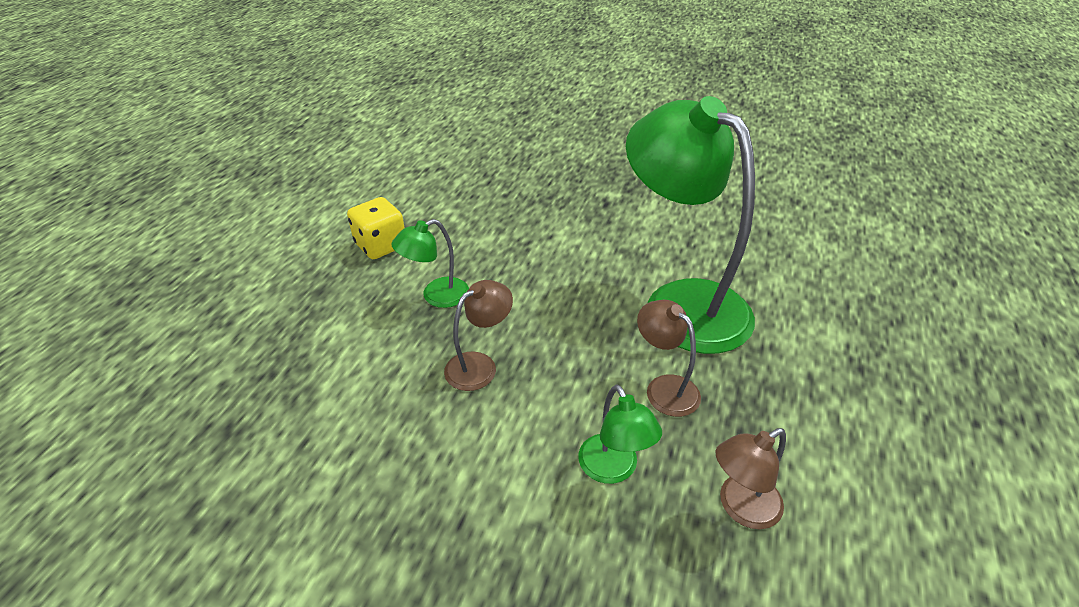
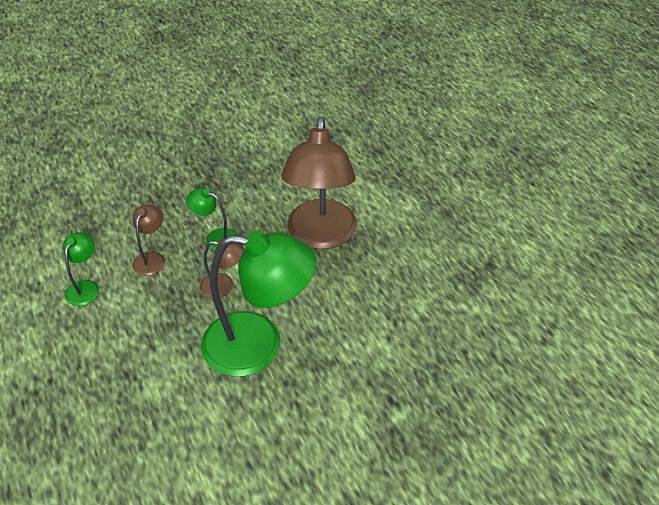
camera: 135 degrees right, 5 degrees up
yellow dice [347,197,405,259] -> none
green lamp [391,219,469,308] -> green lamp moved to [63,232,99,306]
brown lamp [444,280,513,391] -> brown lamp [282,117,357,249], size x2.24

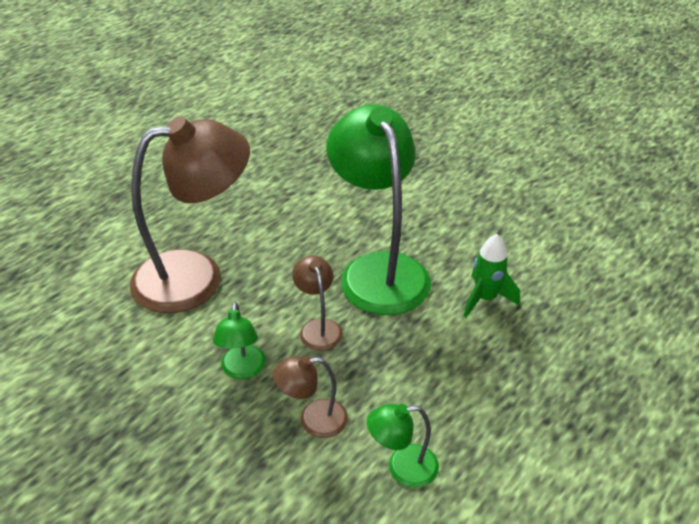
camera: 115 degrees left, 5 degrees down
none -> green rocket [464,234,520,317]

